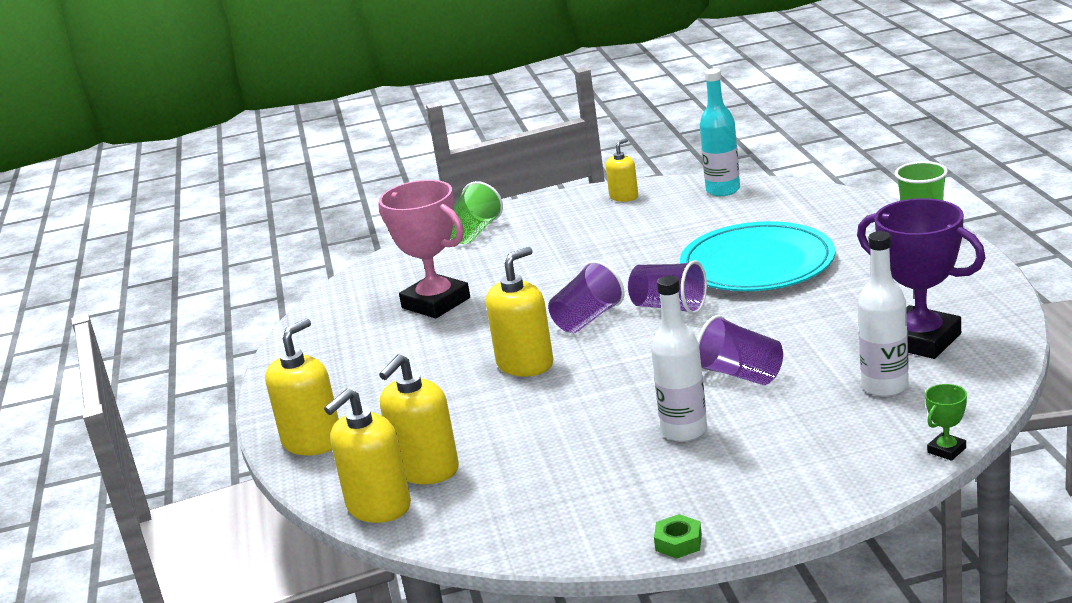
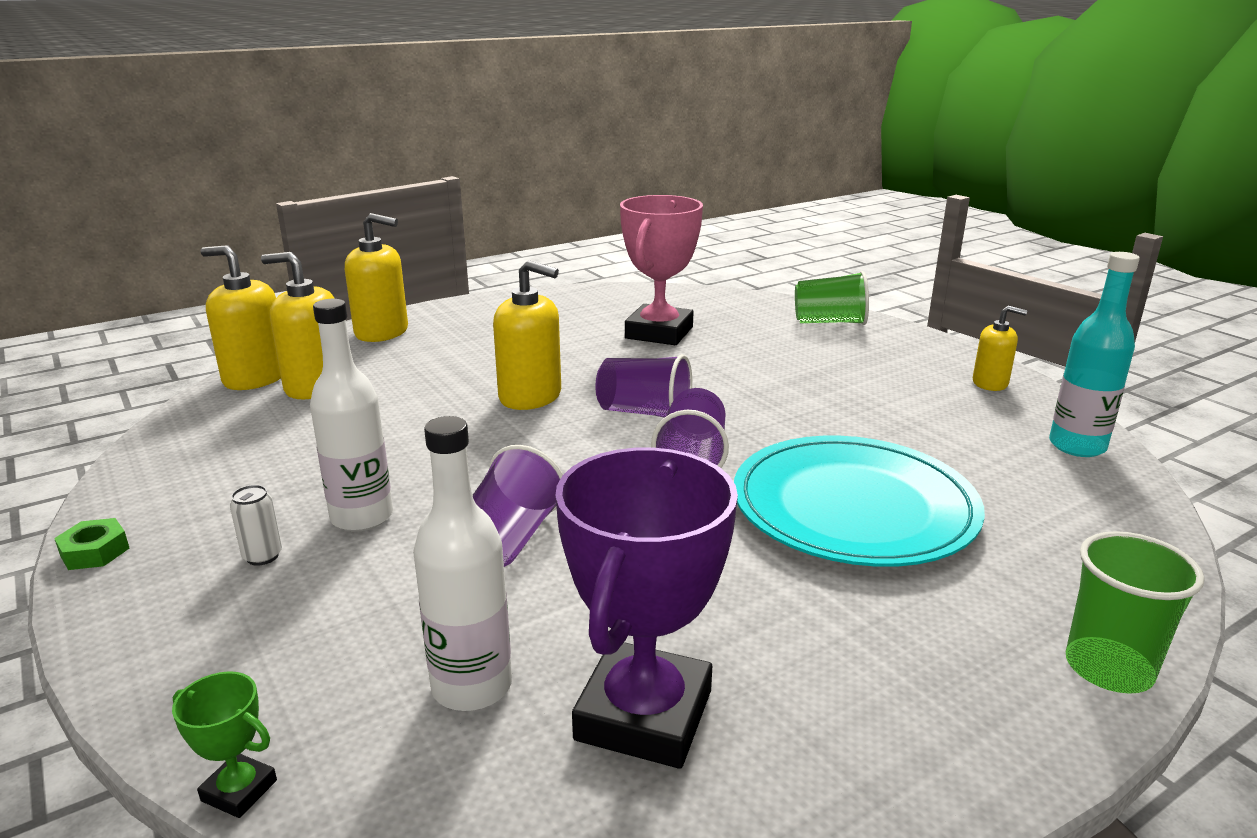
camera: 65 degrees right, 0 degrees up
none -> white can [230,485,282,566]

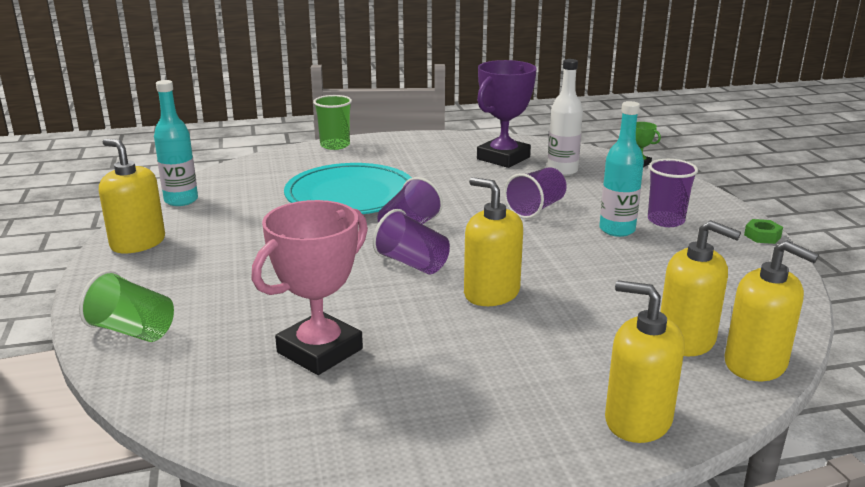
camera: 160 degrees left, 0 degrees up
white can [230,485,282,566] -> purple cup [648,159,698,227]
white bottle [310,299,393,532] -> turquoise bottle [599,101,644,237]
yellow soap dispenser [973,306,1027,391] -> yellow soap dispenser [99,139,165,253], size x1.66

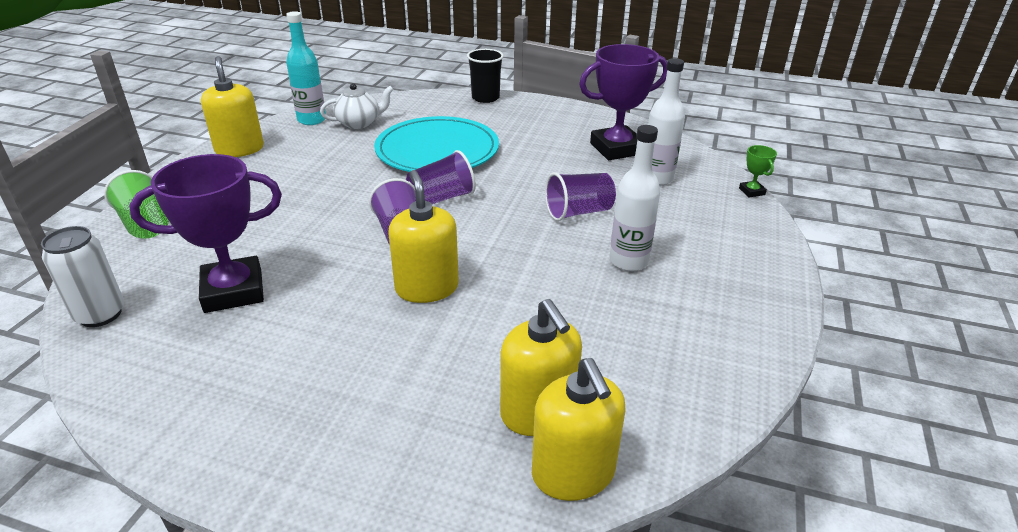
camera: 30 degrees right, 10 degrees up
pink trophy [251,200,368,375] -> purple trophy [129,154,282,313]
green cup [313,95,352,150] -> black cup [467,49,504,103]
turquoise bottle [599,101,644,237] -> white bottle [609,125,660,271]
yellow soap dispenser [605,280,684,443] -> none
purple cup [648,159,698,227] -> none
green nut [744,219,783,244] -> none
none -> white can [41,226,124,327]
none -> white teapot [320,83,394,129]

